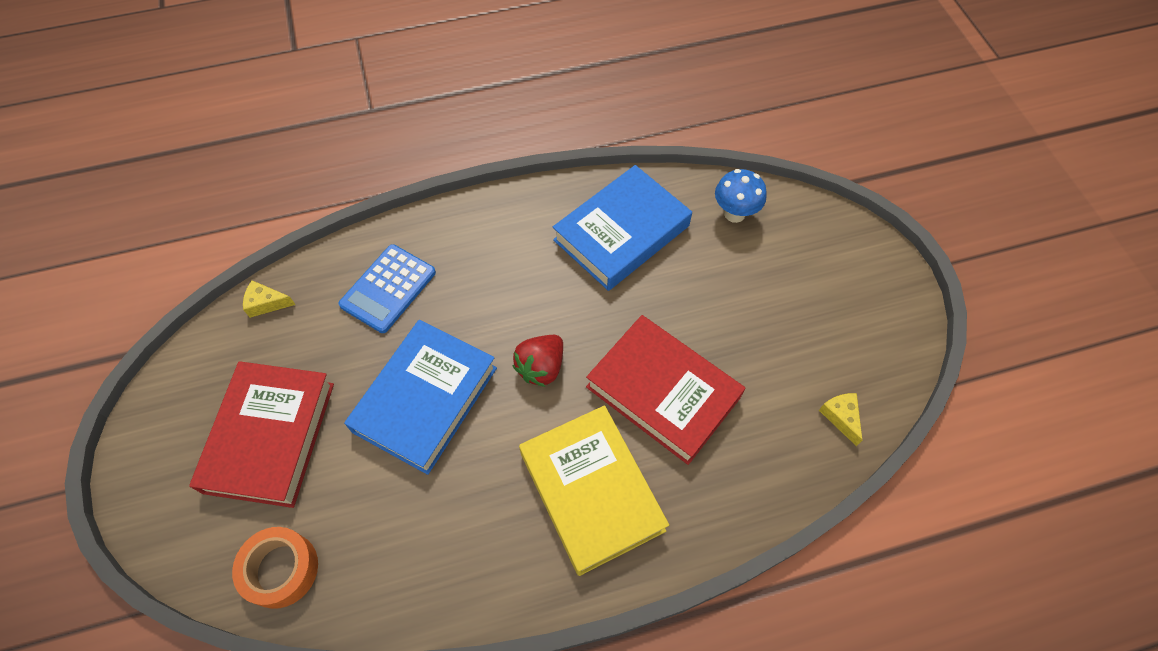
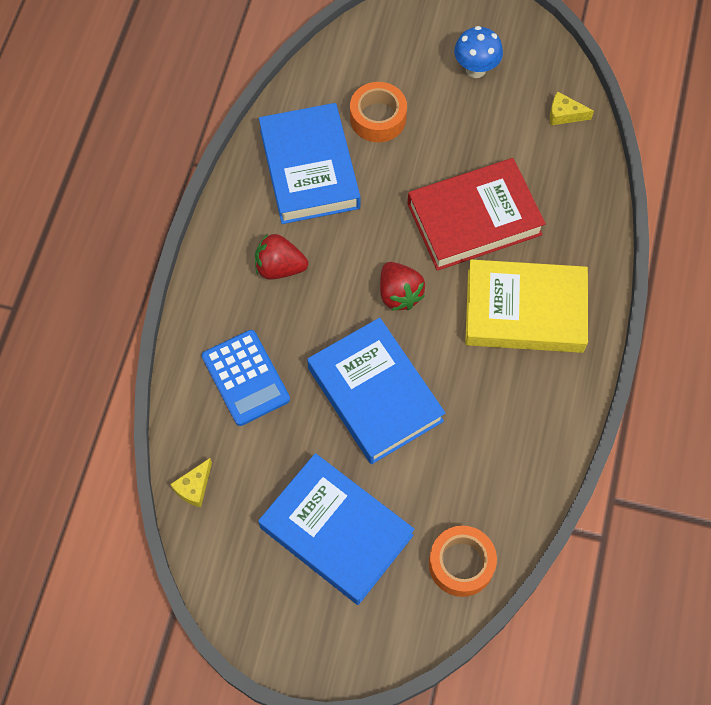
camera: 60 degrees left, 5 degrees up
red book [189,361,334,508] -> blue book [258,453,414,605]
blue mushroom [715,169,767,223] -> blue mushroom moved to [454,26,503,78]
none -> red strawberry [255,234,308,279]
none -> orange tape [350,82,407,142]

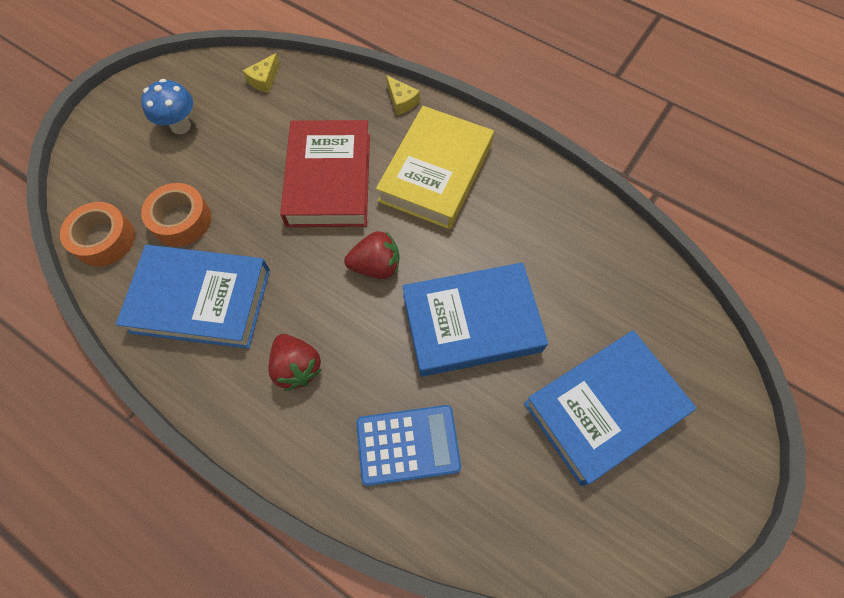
camera: 70 degrees left, 0 degrees up
yellow cheese [170,458,212,507] -> yellow cheese moved to [386,75,420,115]
red strawberry [255,234,308,279] -> red strawberry turned 60 degrees counterclockwise [268,334,322,391]
orange tape [429,526,497,597] -> orange tape moved to [60,202,135,266]

